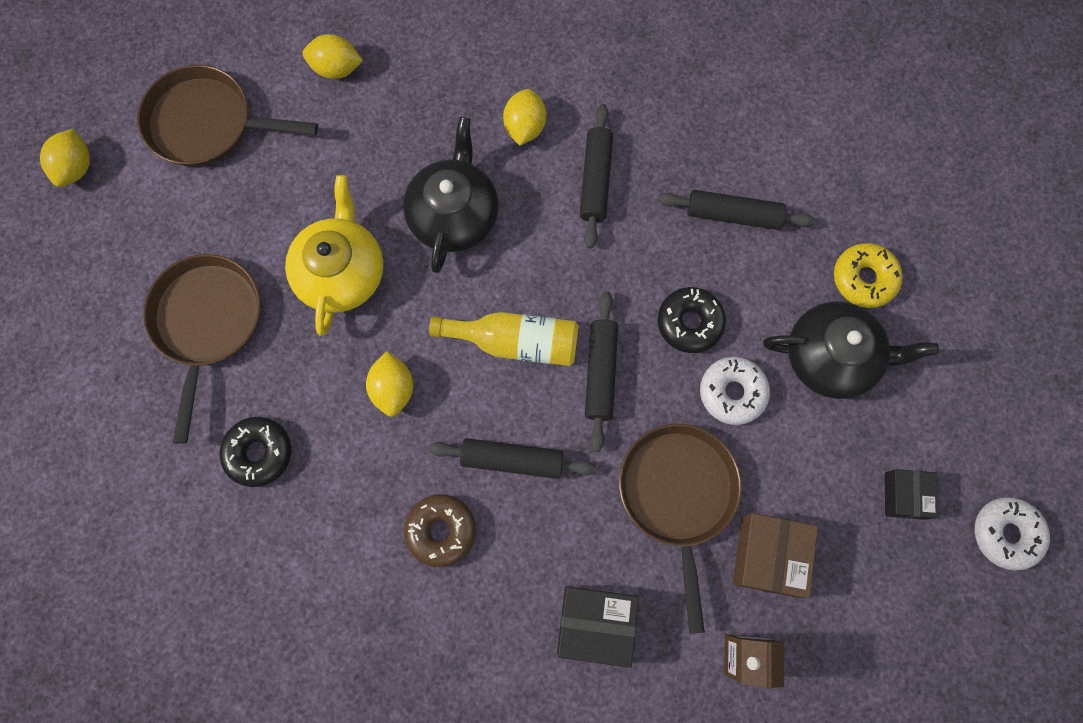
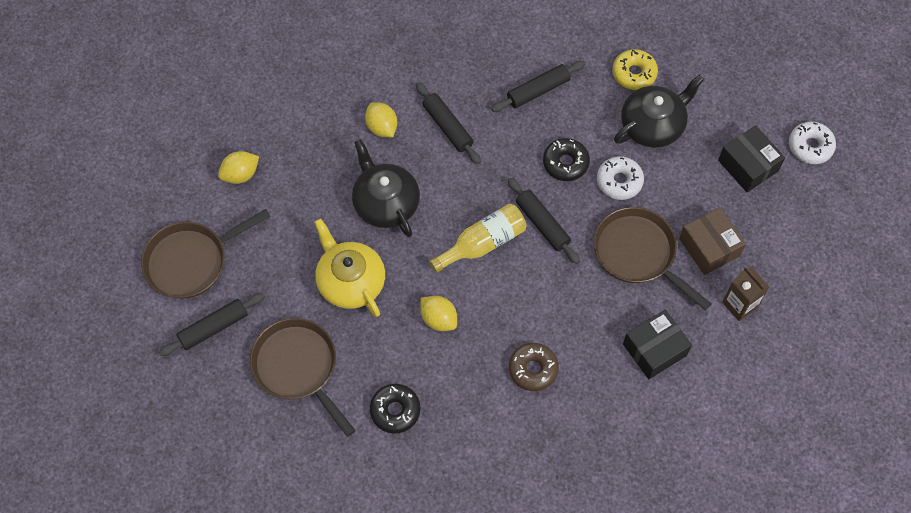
camera: 40 degrees left, 10 degrees down
yellow lemon [40,129,90,187] -> none
black rolling pin [428,438,596,479] -> black rolling pin moved to [159,293,265,356]
black box [885,469,939,520] -> black box [718,125,785,192], size x1.55

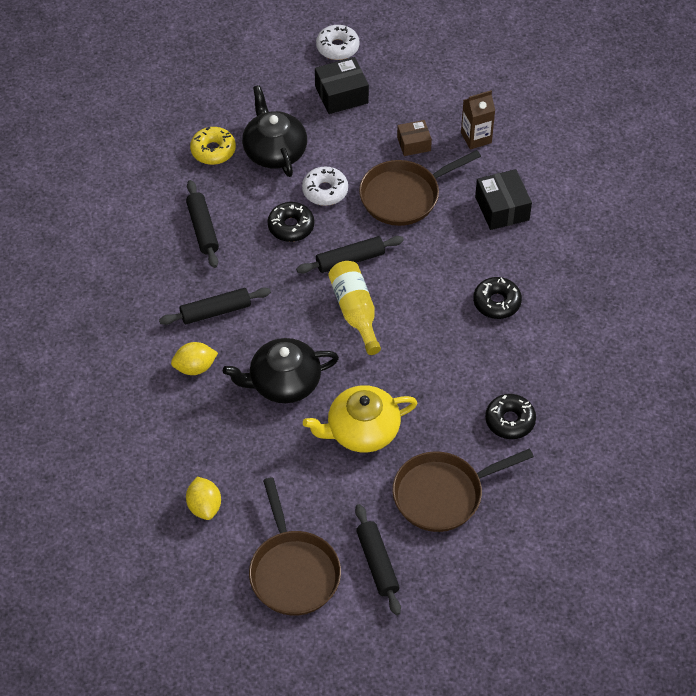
camera: 75 degrees left, 10 degrees down
yellow lemon [421,296,457,331] -> none
brown donut [509,343,559,391] -> black donut [473,277,522,319]
brown box [679,207,746,275] -> brown box [397,120,432,156], size x0.65

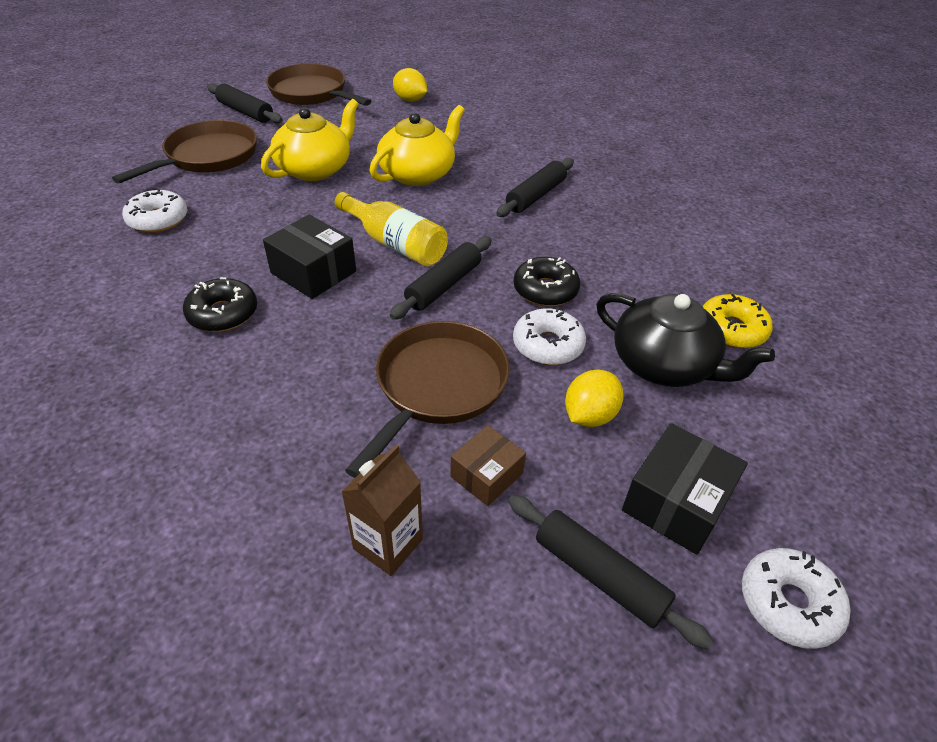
camera: 145 degrees right, 10 degrees down
yellow lemon [171,342,218,375] -> yellow lemon moved to [565,369,624,427]
black rolling pin [186,180,219,268] -> black rolling pin moved to [508,495,713,650]
black teapot [223,338,339,403] -> yellow teapot [369,105,465,186]
black box [475,169,532,230] -> black box moved to [263,215,356,299]
black donut [485,394,536,439] -> white donut [122,189,188,233]

